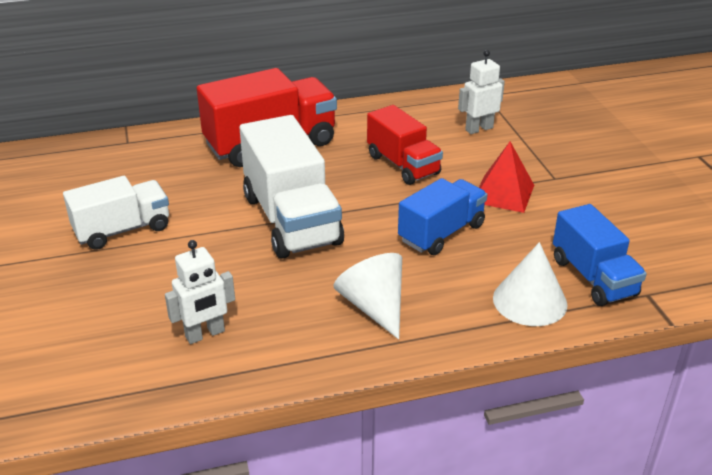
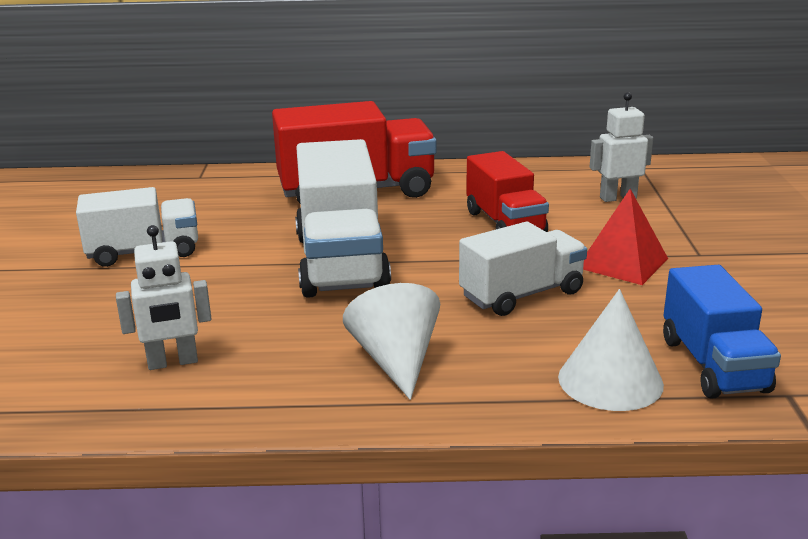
camera: 15 degrees right, 10 degrees down
blue truck [398,178,487,255] -> white truck [459,222,587,316]

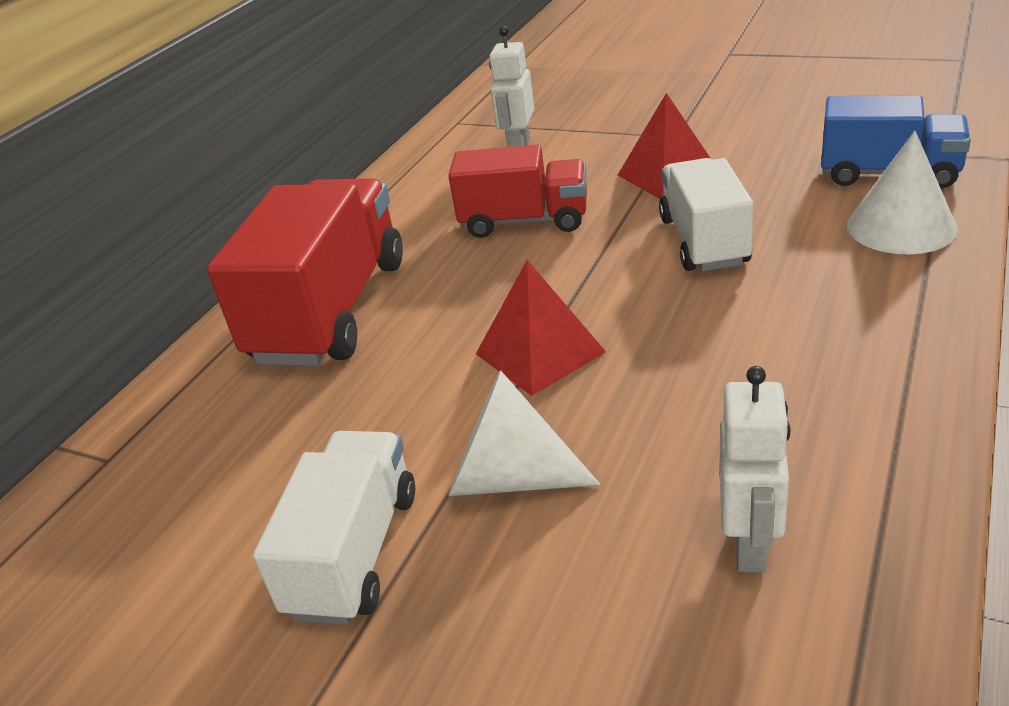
camera: 60 degrees left, 10 degrees up
white truck [295,139,391,298] -> red pyramid [476,260,606,396]
white cone [343,283,440,400] -> white cone moved to [448,370,600,496]

